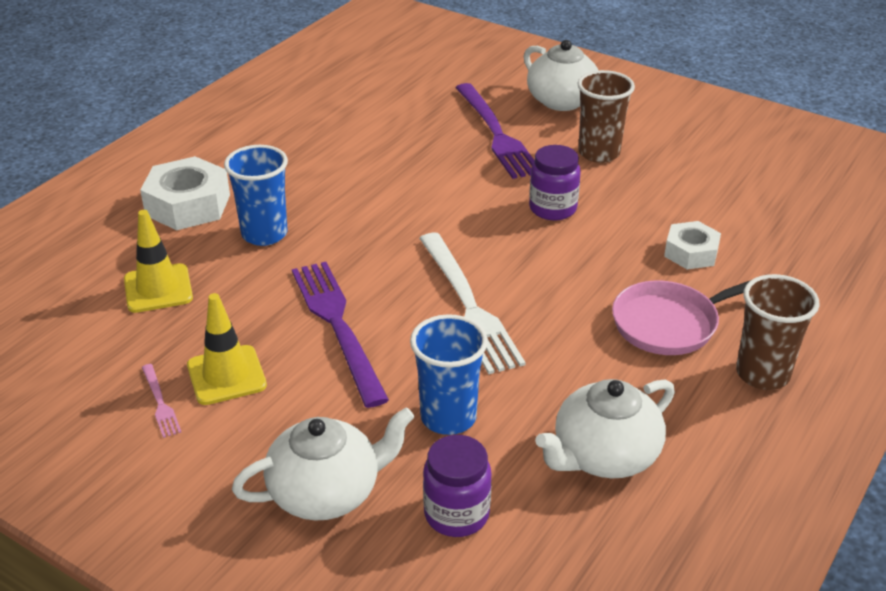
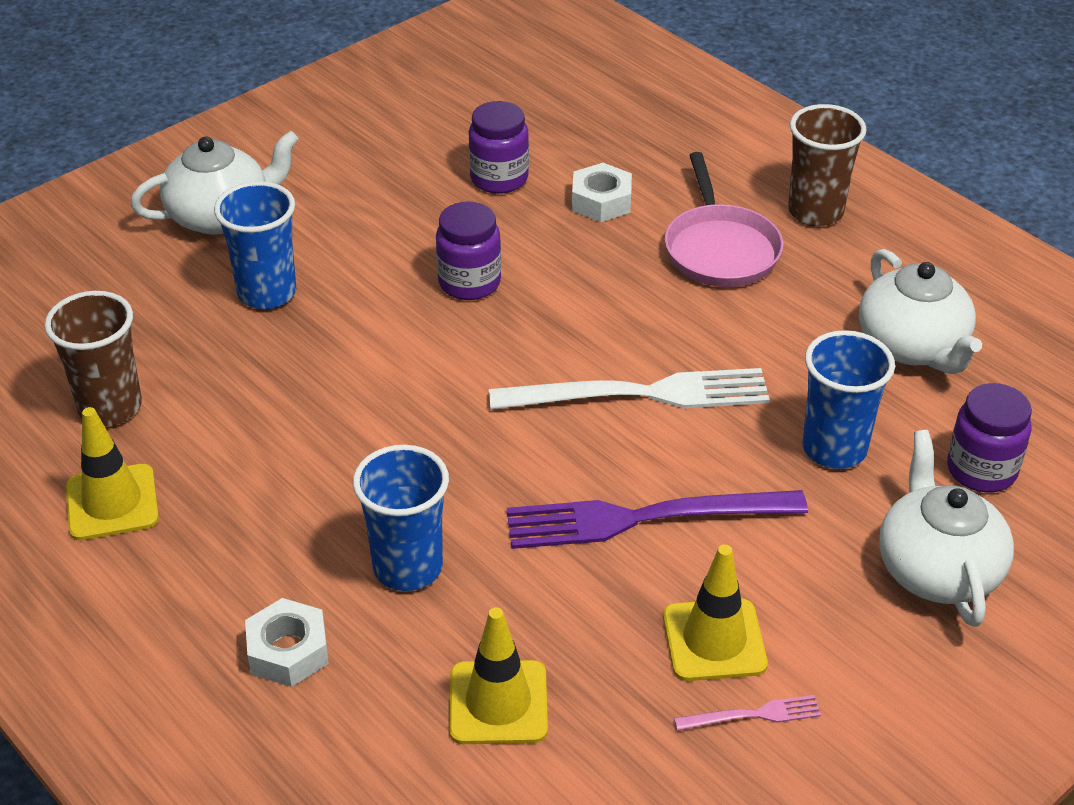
camera: 75 degrees left, 5 degrees up
white nut [140,156,230,230] -> white nut [245,598,329,687], size x0.62
purple fork [455,83,535,179] -> blue cup [214,181,296,309]
brown cup [578,70,635,163] -> brown cup moved to [44,291,142,426]
none -> yellow traffic cone [66,407,159,541]
none -> purple jar [469,101,529,194]

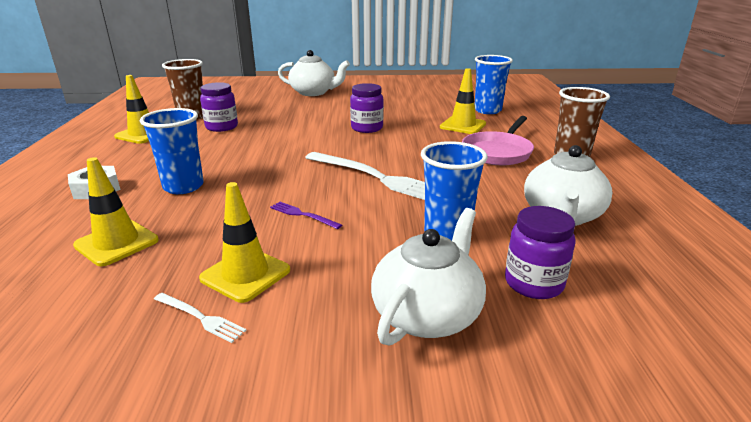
camera: 40 degrees right, 15 degrees down
blue cup [214,181,296,309] -> blue cup moved to [475,55,513,114]
purple jar [469,101,529,194] -> purple jar moved to [200,82,238,132]
purple fork [507,490,808,549] -> purple fork [270,202,342,229], size x0.44
white nut [572,163,632,222] -> yellow traffic cone [440,68,486,134]
pink fork [674,695,821,731] -> white fork [154,293,247,343]

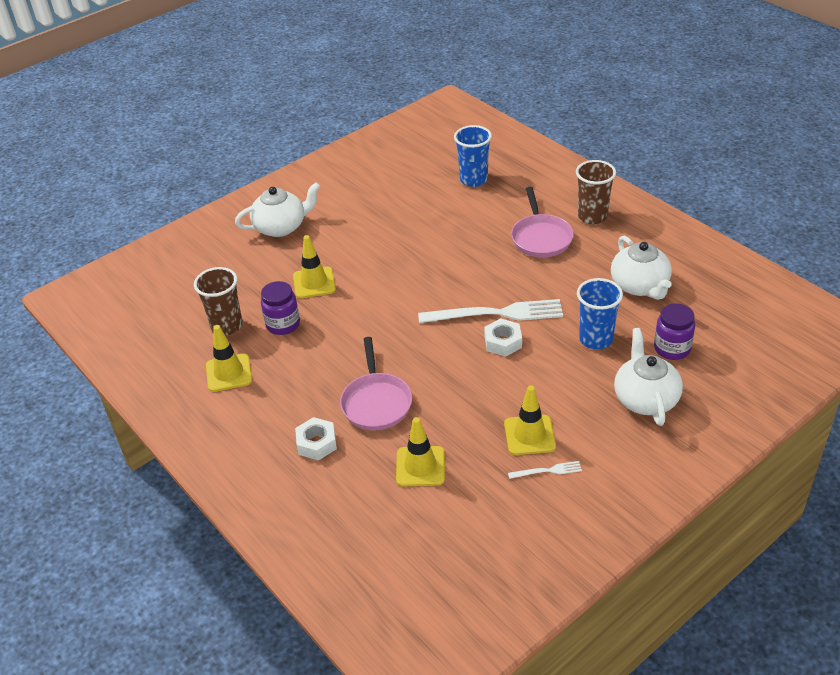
camera: 35 degrees left, 15 degrees up
blue cup [140,108,204,194] -> pink pan [340,337,412,430]
purple fork [270,202,342,229] -> none
purple jar [350,83,384,133] -> none
yellow traffic cone [440,68,486,134] -> yellow traffic cone moved to [293,235,336,298]
none -> white nut [484,318,522,357]

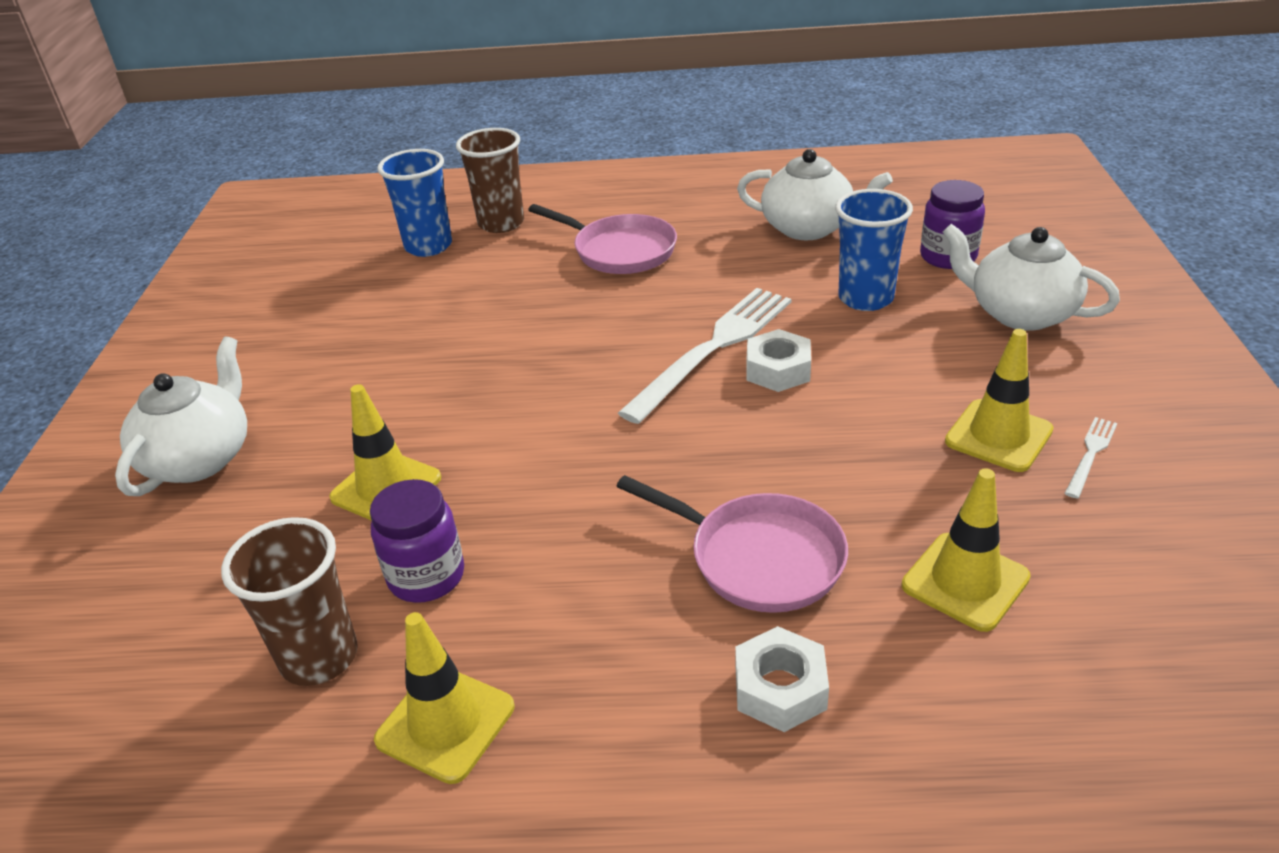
camera: 50 degrees left, 5 degrees down
brown cup [576,160,616,225] -> brown cup moved to [456,128,524,233]

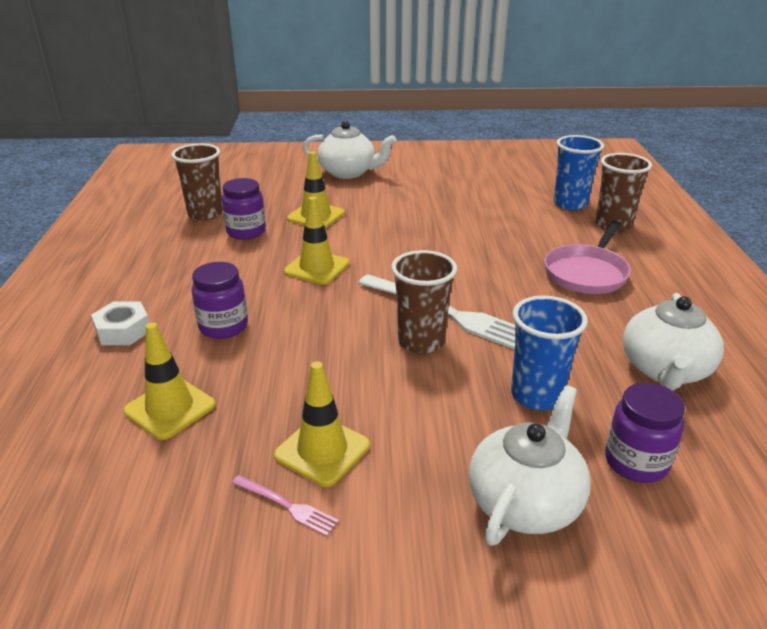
camera: 85 degrees right, 5 degrees down
yellow traffic cone [374,612,514,784] -> yellow traffic cone moved to [284,197,349,285]
pink pan [616,475,848,613] -> purple jar [191,262,248,339]
white nut [746,329,811,392] -> brown cup [391,250,457,354]
white fork [1065,417,1117,499] -> pink fork [232,475,339,536]

